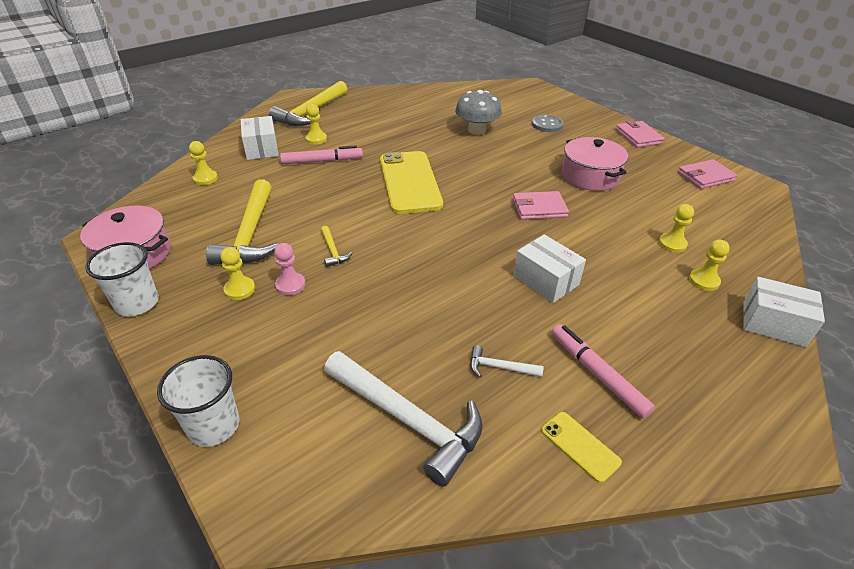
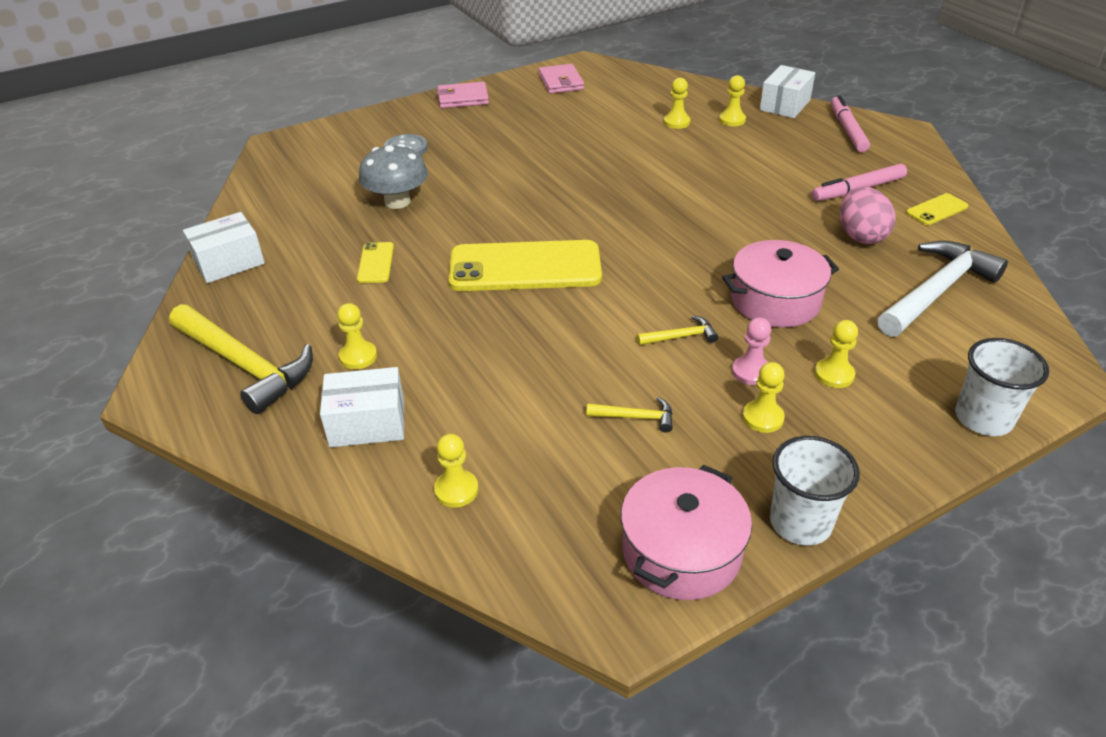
camera: 80 degrees left, 0 degrees up
yellow hammer [206,179,278,265] -> yellow hammer [586,397,673,433], size x0.44
pink marker [280,145,363,164] -> pink marker moved to [831,95,870,152]
white hammer [470,345,544,377] -> pink egg [840,186,896,244]
pink wallet [513,191,569,220] -> none
white box [513,234,586,303] -> white box moved to [183,212,265,283]
pink pot [562,137,628,191] -> pink pot moved to [722,240,839,328]
none -> yellow phone [357,242,394,283]
none -> yellow pawn [814,320,858,388]

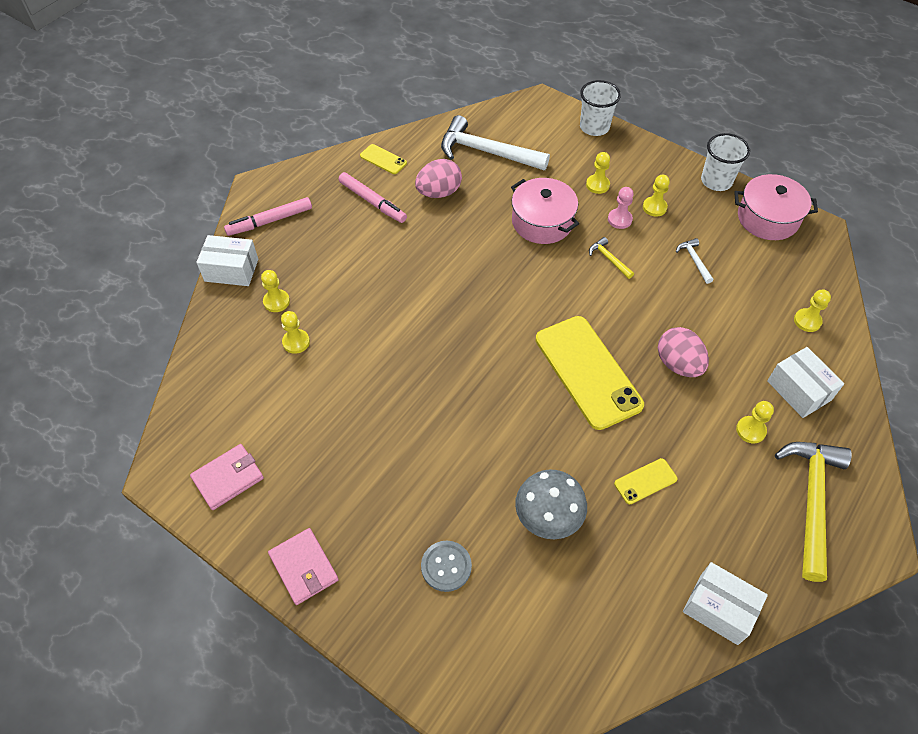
camera: 115 degrees left, 15 degrees up
yellow hammer [586,397,673,433] -> white hammer [676,238,713,284]
none -> pink egg [658,327,709,377]

